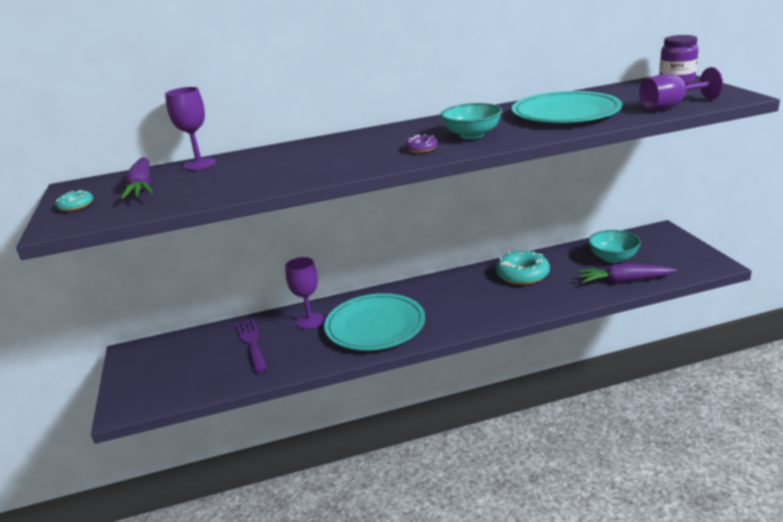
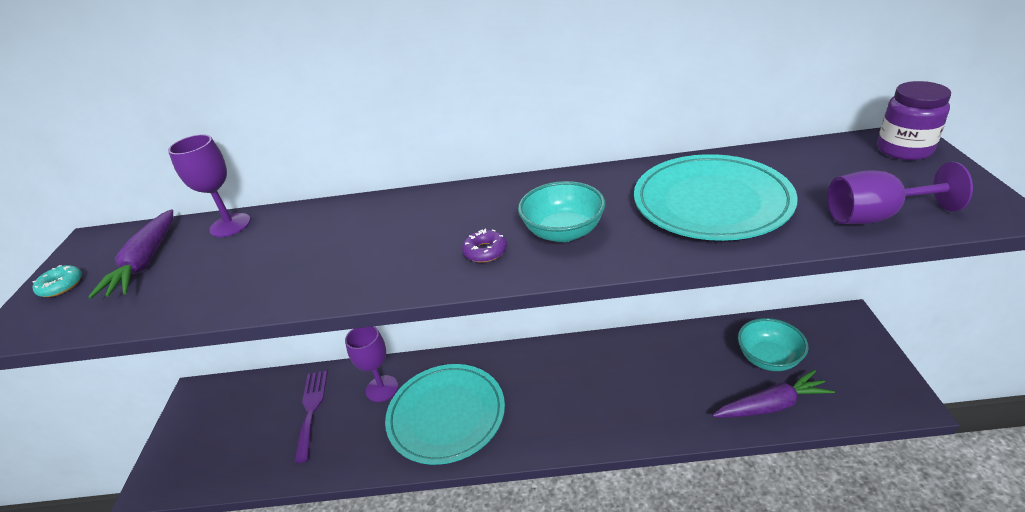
camera: 15 degrees right, 10 degrees up
turquoise donut [496,251,550,285] -> none
purple carrot [578,263,677,283] -> purple carrot turned 150 degrees clockwise [712,370,835,418]

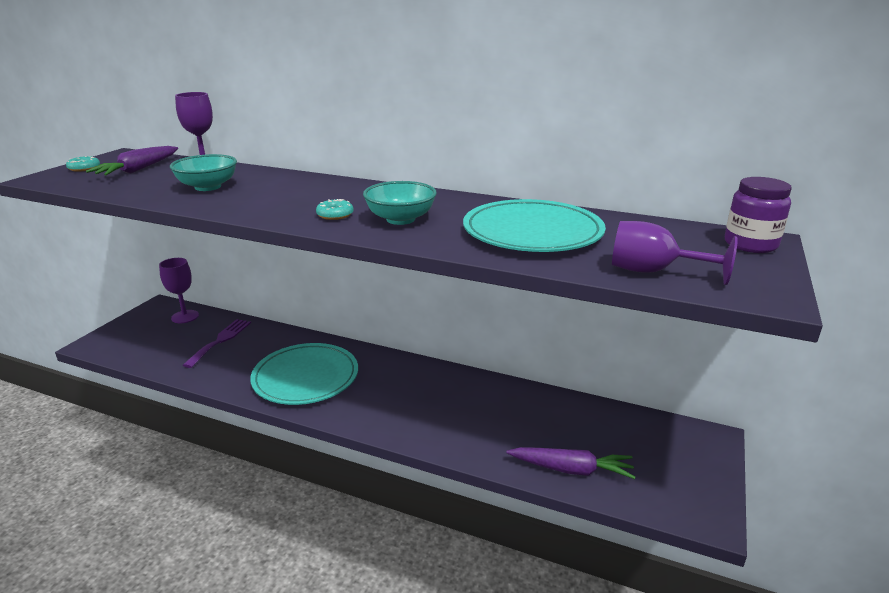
camera: 20 degrees right, 10 degrees down
purple goblet [345,326,398,402] -> purple goblet moved to [159,258,199,323]
purple donut [462,229,507,263] -> turquoise donut [316,199,354,220]
turquoise bowl [738,318,809,371] -> turquoise bowl moved to [170,154,237,191]

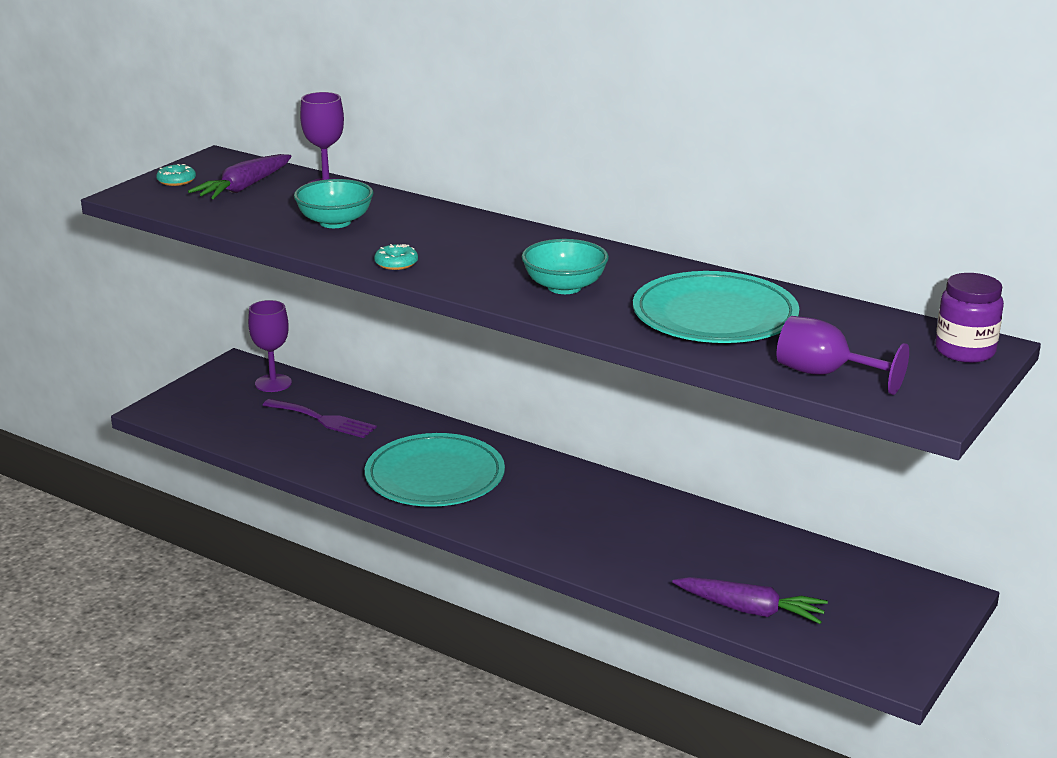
camera: 10 degrees right, 0 degrees up
purple fork [183,319,251,368] -> purple fork turned 90 degrees clockwise [262,399,377,438]
turquoise donut [316,199,354,220] -> turquoise donut moved to [374,244,418,270]

